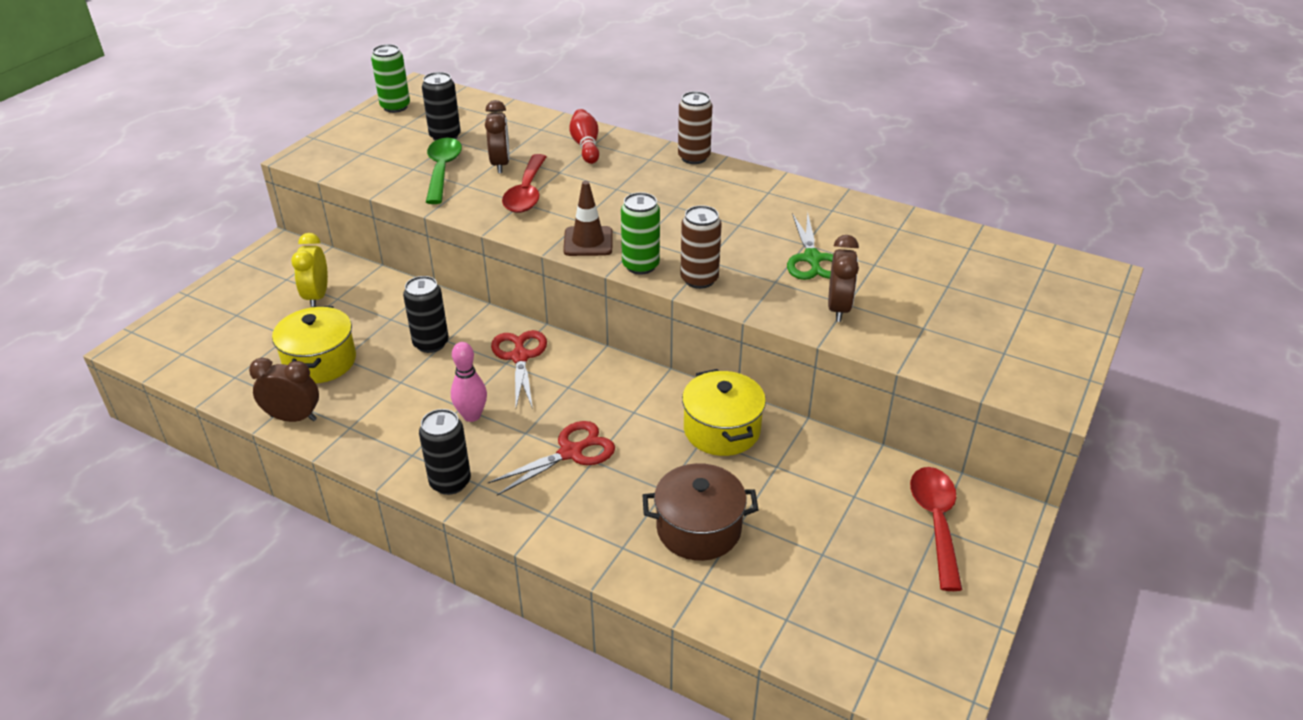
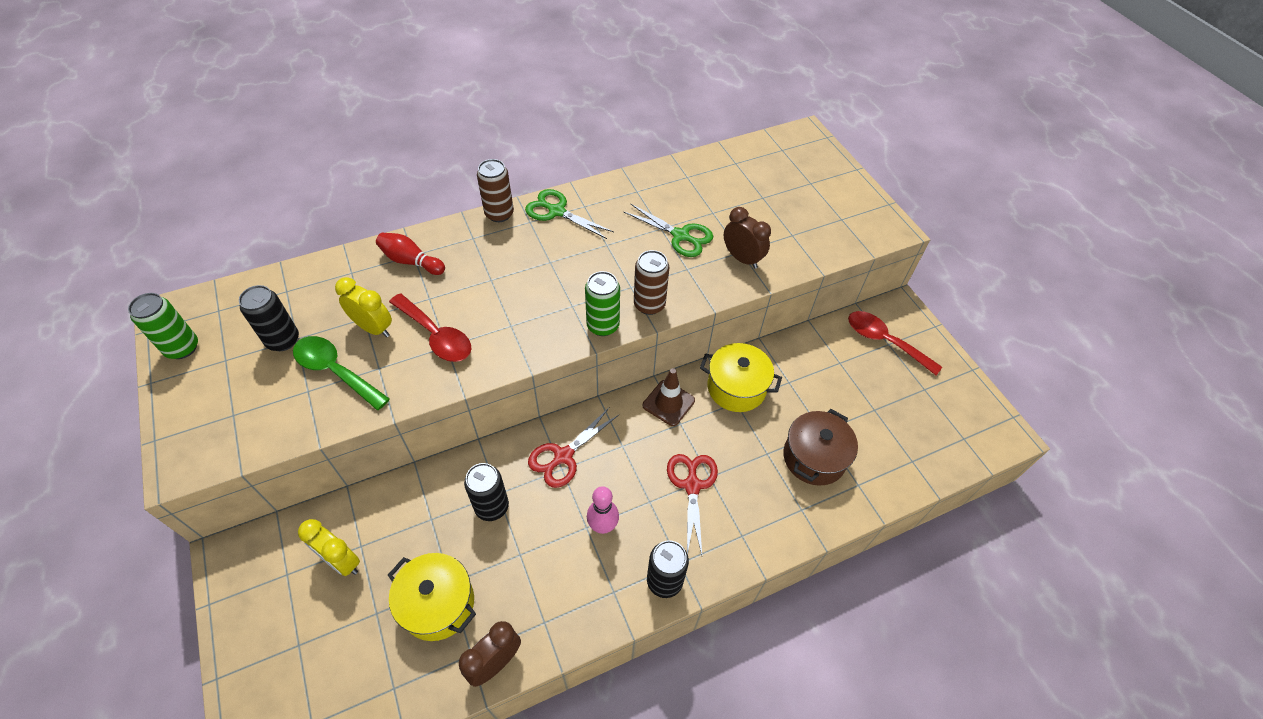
camera: 55 degrees left, 15 degrees up
brown clock [485,100,510,173] -> yellow clock [335,277,392,337]
red scissors [491,330,547,409] -> red scissors turned 75 degrees counterclockwise [528,408,619,488]
brown traffic cone [563,181,613,256] -> brown traffic cone moved to [643,368,695,426]
none -> green scissors [525,189,614,239]

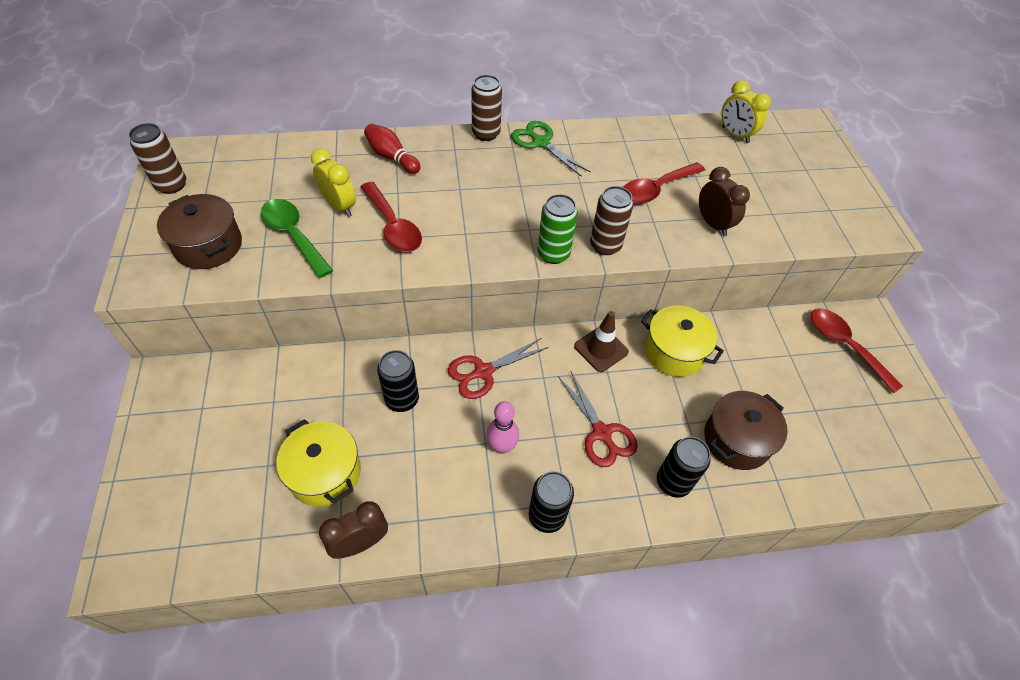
camera: 15 degrees right, 0 degrees up
green can [128,293,198,359] -> brown can [129,123,186,194]
black can [239,285,299,351] -> black can moved to [657,437,711,498]
yellow clock [298,519,360,576] -> yellow clock moved to [721,80,771,143]
green scissors [623,204,713,257] -> red spoon [623,162,705,204]
red scissors [667,454,718,555] -> red scissors turned 135 degrees clockwise [558,372,638,467]
none -> brown pot [157,194,242,269]

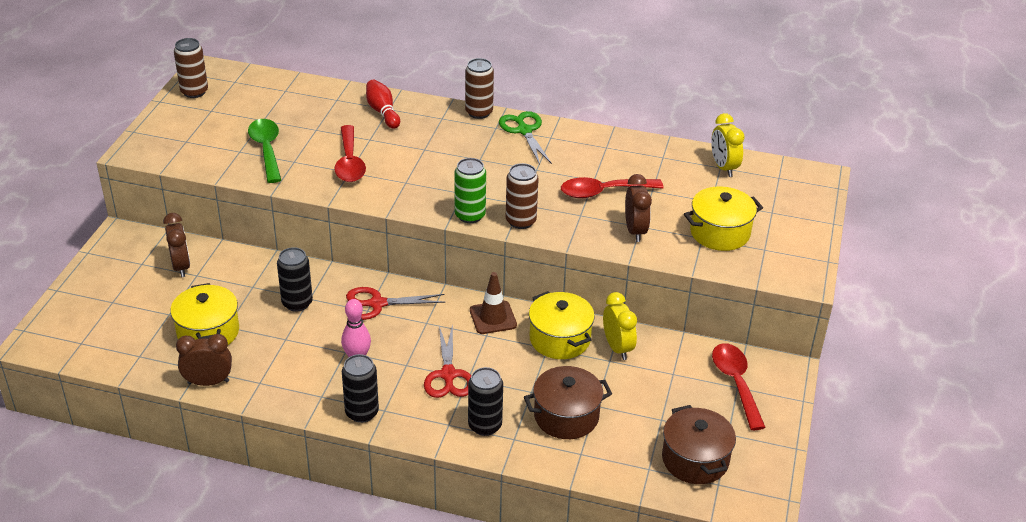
camera: 25 degrees right, 15 degrees down
brown pot [157,194,242,269] -> brown pot moved to [662,405,736,484]
yellow clock [311,148,356,217] -> yellow clock moved to [603,292,637,360]
none -> brown clock [163,213,190,277]
none -> yellow pot [684,186,763,251]

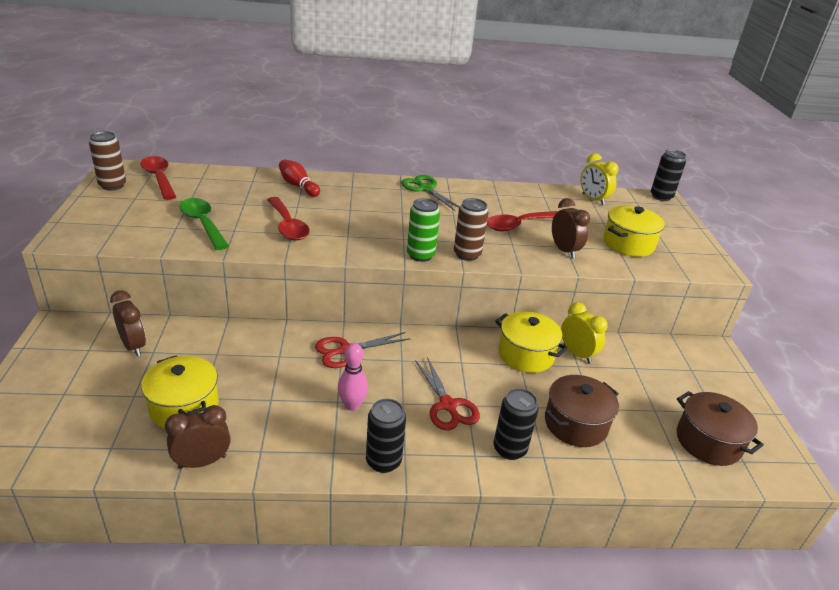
camera: 20 degrees left, 5 degrees down
black can [277,247,313,312] -> black can moved to [651,149,686,201]
brown can [465,58,494,119] -> none
brown traffic cone [470,272,517,334] -> none
red spoon [712,343,766,430] -> red spoon moved to [140,156,176,200]

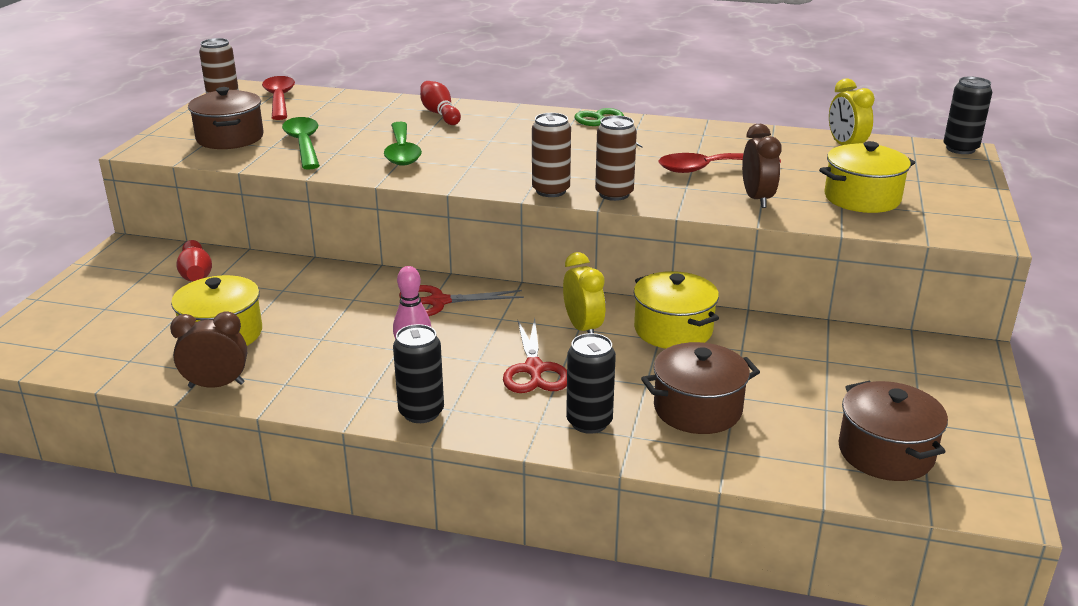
camera: 20 degrees right, 5 degrees down
brown clock [110,290,146,356] -> red bowling pin [176,240,212,282]
red spoon [267,197,310,240] -> green spoon [384,122,422,166]
green can [407,198,440,262] -> brown can [532,113,571,197]
yellow clock [561,302,608,364] -> yellow clock moved to [563,252,605,333]
none -> brown pot [188,87,264,149]

